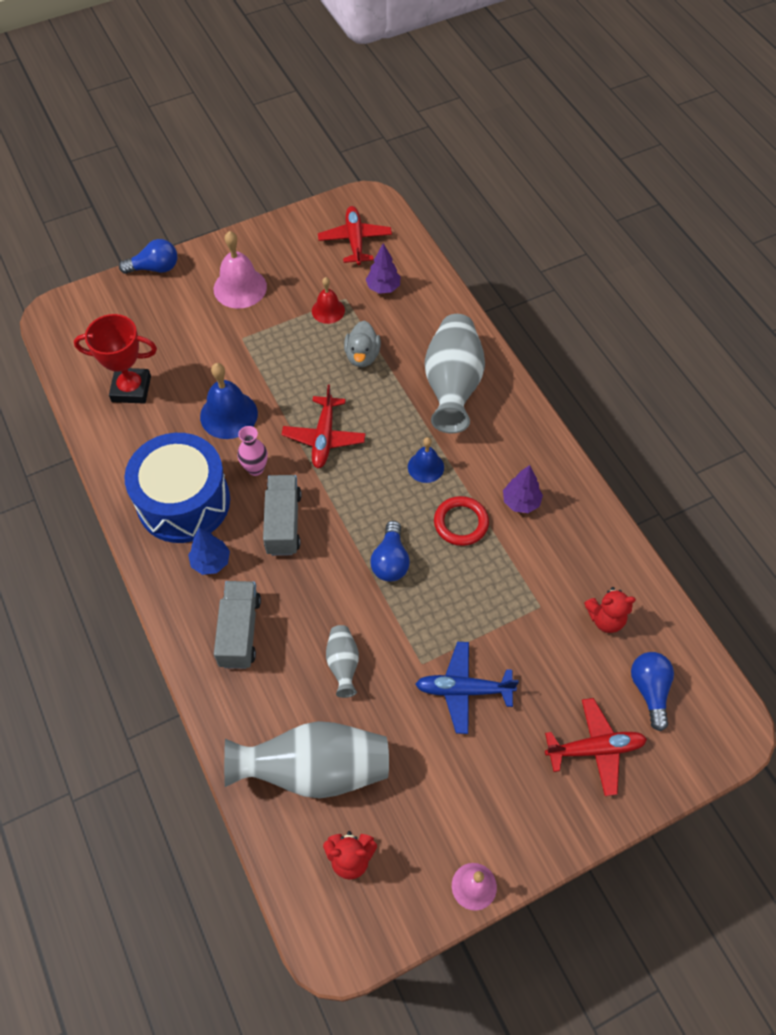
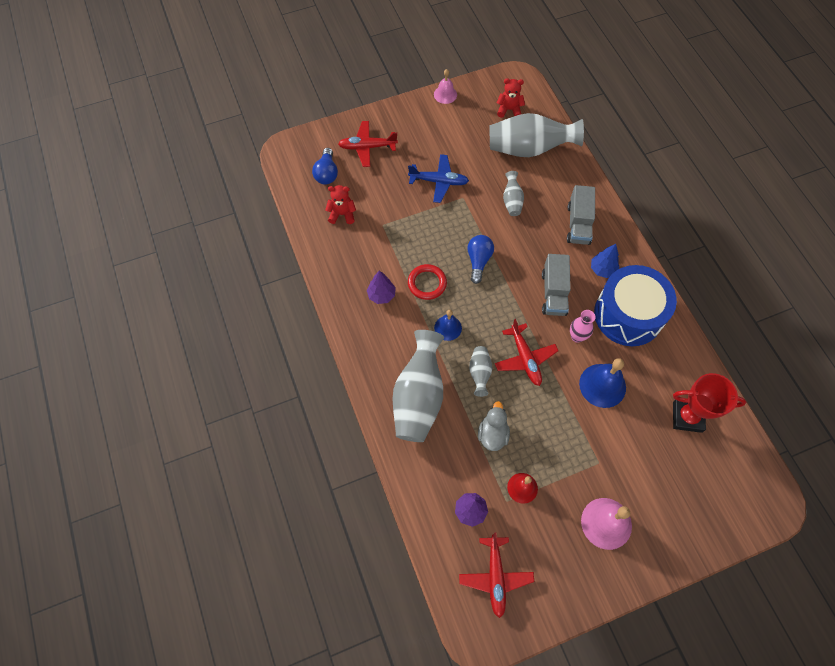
camera: 175 degrees left, 5 degrees up
blue light bulb [119,239,177,274] -> none
red plane [282,385,366,468] -> red plane turned 150 degrees clockwise [495,319,558,386]
none -> grey vase [469,346,493,397]

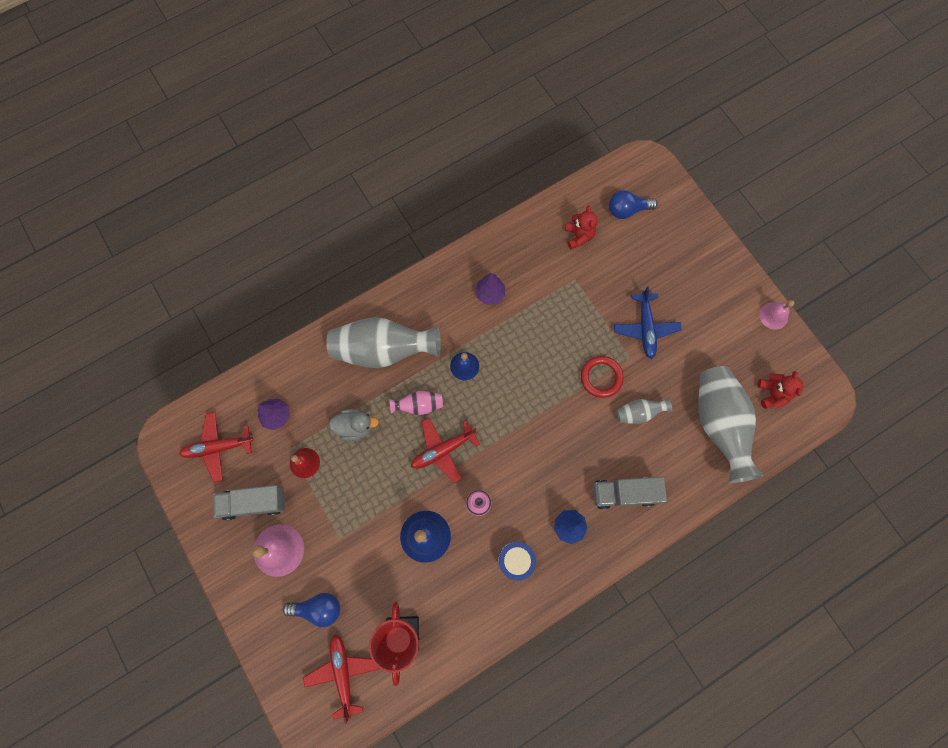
camera: 80 degrees right, 10 degrees up
red plane [338,121,398,167] -> red plane moved to [303,635,380,724]
red ring [408,264,447,300] -> red ring moved to [581,356,624,398]
blue light bulb [467,235,494,284] -> blue light bulb moved to [283,593,340,627]
grey vase [469,346,493,397] -> pink vase [389,391,443,415]
grey truck [542,254,571,316] -> grey truck moved to [213,485,285,520]
blue drum [594,265,677,346] -> blue drum [498,542,536,581], size x0.46

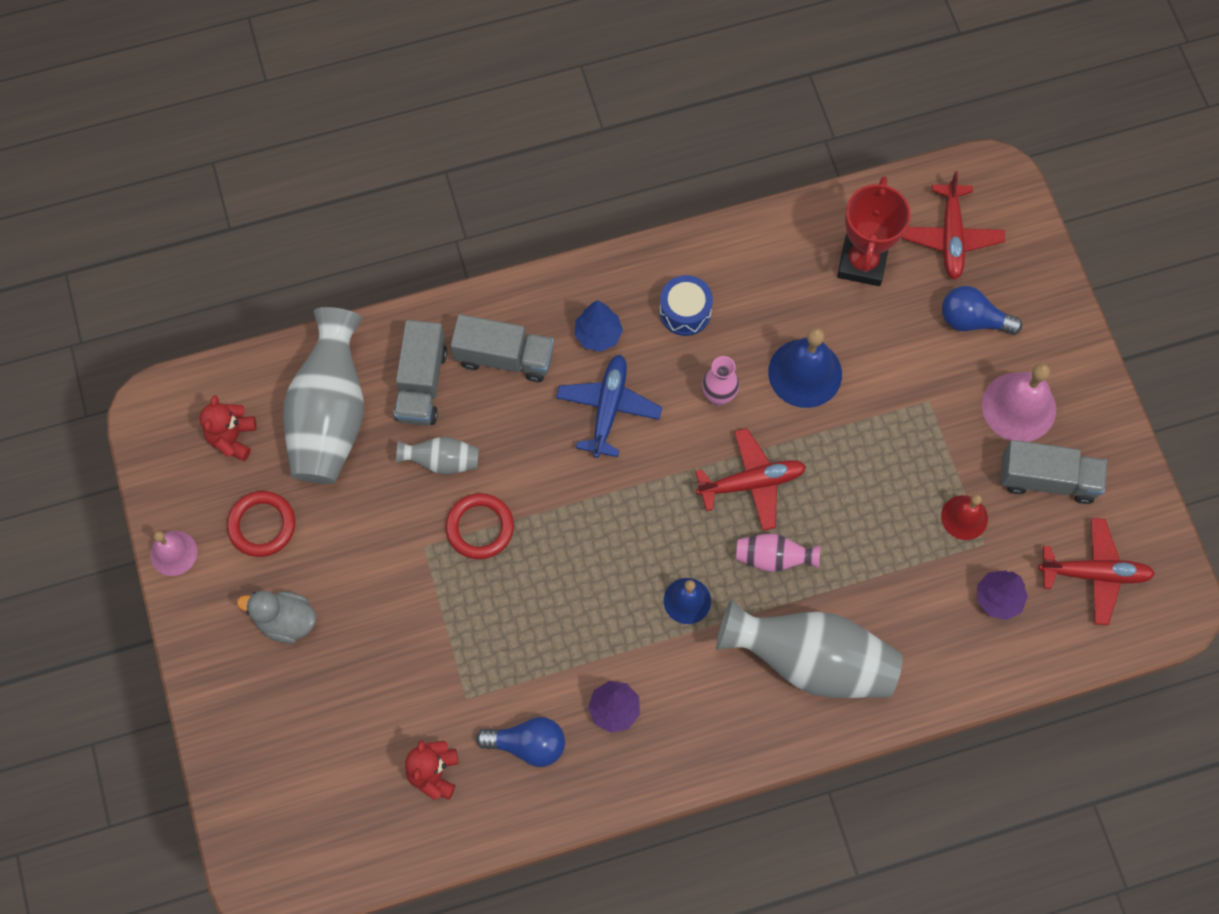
camera: 165 degrees left, 5 degrees down
grey duck [329,409,379,441] -> grey duck moved to [237,590,316,644]
blue light bulb [609,190,658,219] -> blue light bulb moved to [476,717,565,767]
blue plane [614,286,682,359] -> blue plane moved to [556,354,662,458]
none -> red ring [227,491,295,557]
none -> grey truck [394,320,447,426]

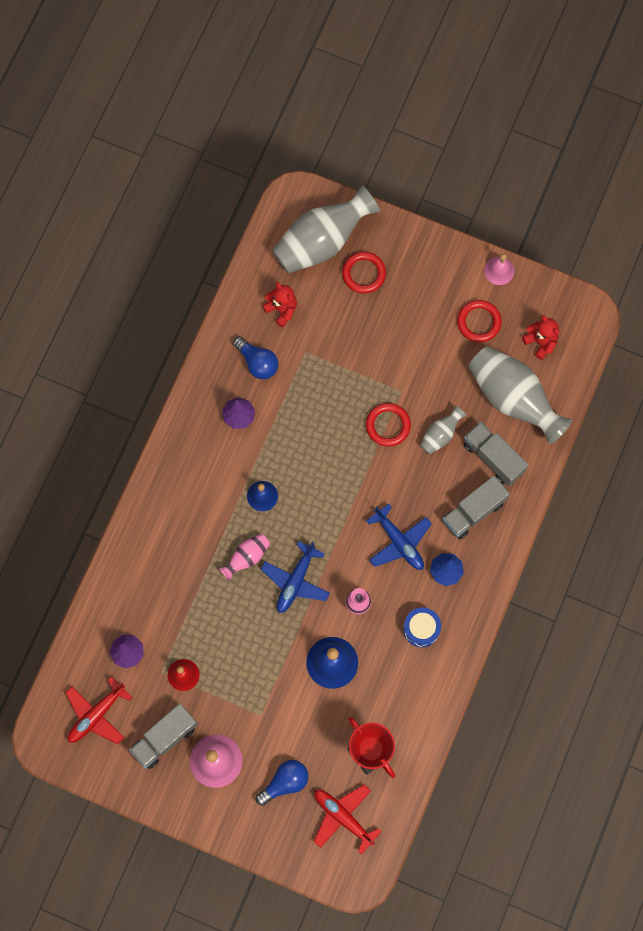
camera: 130 degrees right, 5 degrees up
grey duck [237,590,316,644] -> none
blue light bulb [476,717,565,767] -> blue light bulb turned 90 degrees counterclockwise [233,336,278,379]
red plane [695,428,806,531] -> blue plane [261,541,330,613]
grey vase [716,600,903,698] -> grey vase moved to [272,185,380,274]
none -> red ring [342,252,386,294]

